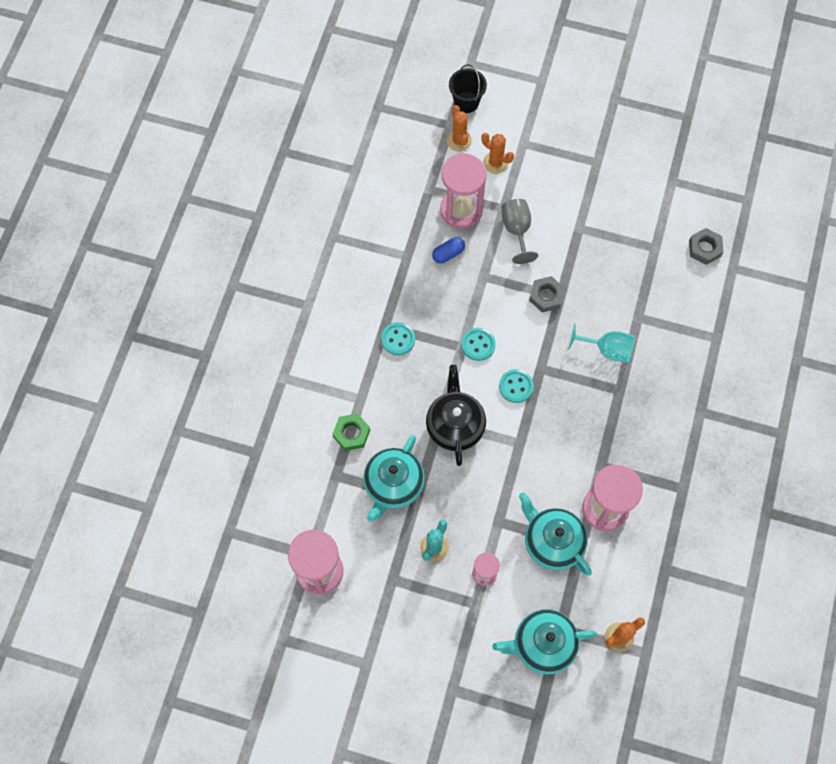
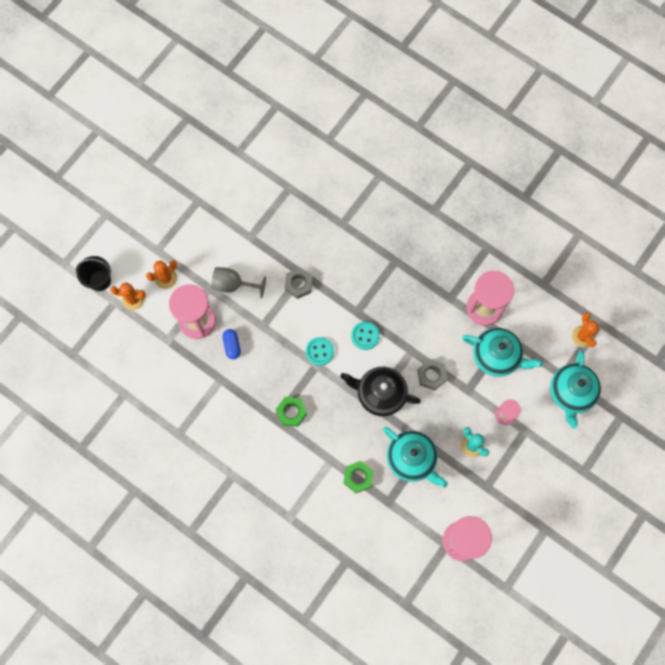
camera: 70 degrees left, 5 degrees up
turquoise button [381,322,415,355] -> green nut [276,397,307,427]
turquoise teapot [519,492,592,575] -> turquoise teapot turned 135 degrees counterclockwise [462,328,543,377]
turquoise goblet [568,323,635,363] -> none
grey nut [689,228,723,265] -> grey nut moved to [417,359,447,391]

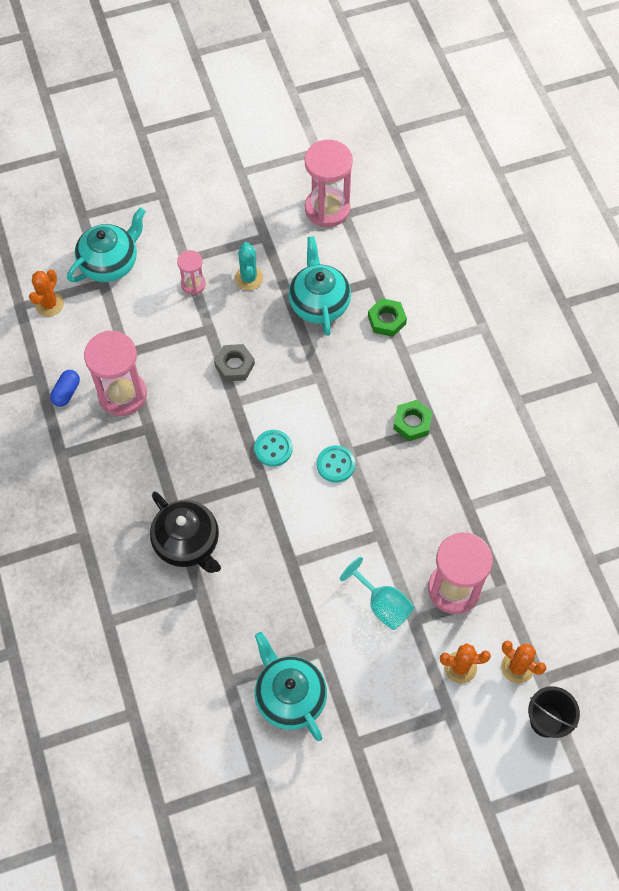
camera: 145 degrees left, 10 degrees down
grey goblet [211,267,266,298] -> turquoise goblet [340,557,414,630]
blue capsule [223,329,241,359] -> blue capsule moved to [50,370,80,407]
grey nut [285,268,313,299] -> none
black teapot [340,367,421,416] -> black teapot moved to [150,492,221,573]
turquoise teapot [462,328,543,377] -> turquoise teapot moved to [255,632,327,741]

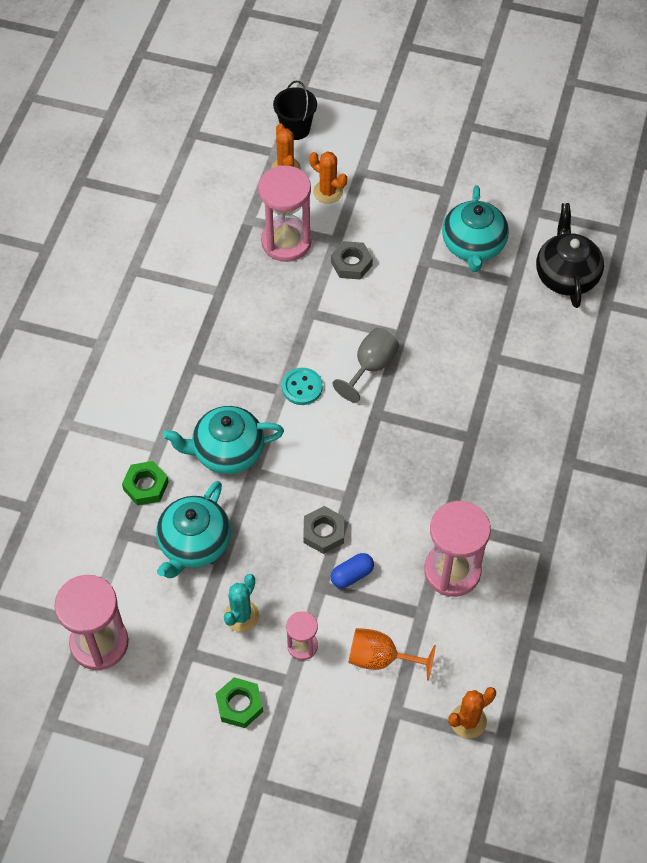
camera: 145 degrees left, 5 degrees down
blue capsule [50,370,80,407] -> blue capsule moved to [331,553,374,588]
turquoise teapot [67,207,146,282] -> turquoise teapot moved to [163,406,284,474]
black teapot [150,492,221,573] -> black teapot moved to [536,203,604,308]
turquoise button [254,430,292,467] -> none
turquoise goblet [340,557,414,630] -> grey nut [331,241,373,280]
green nut [393,400,432,441] -> green nut moved to [216,677,263,728]
none -> grey goblet [333,328,399,403]
none -> orange goblet [349,628,436,681]

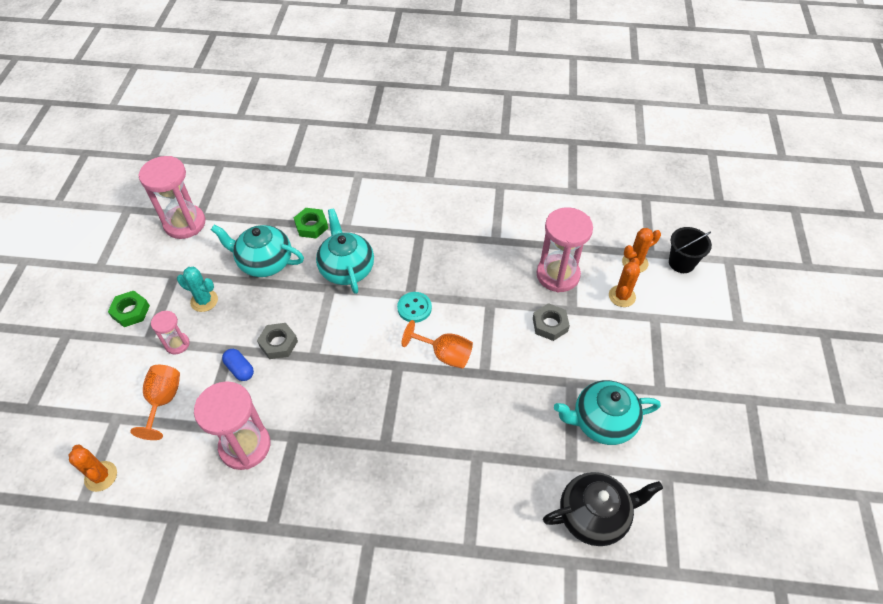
camera: 80 degrees right, 5 degrees down
grey goblet [333,328,399,403] -> orange goblet [402,320,473,369]

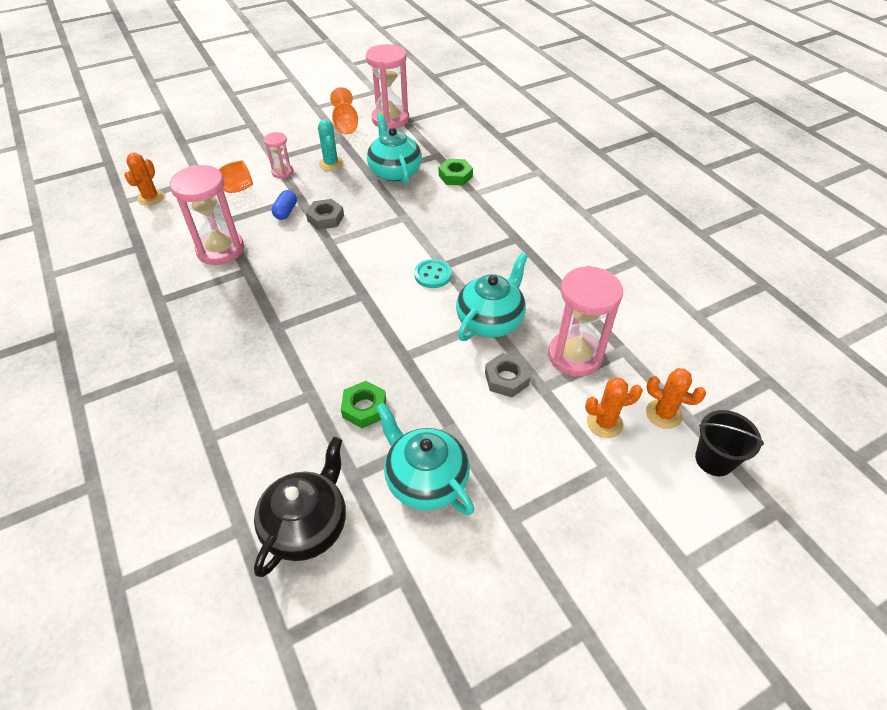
camera: 55 degrees right, 5 degrees down
green nut [108,291,150,327] -> green nut moved to [341,381,386,428]
turquoise teapot [316,208,374,294] -> turquoise teapot moved to [456,253,528,341]
orange goblet [402,320,473,369] -> orange goblet moved to [330,87,358,134]
black teapot [543,472,663,546] -> black teapot turned 105 degrees counterclockwise [254,437,346,577]

